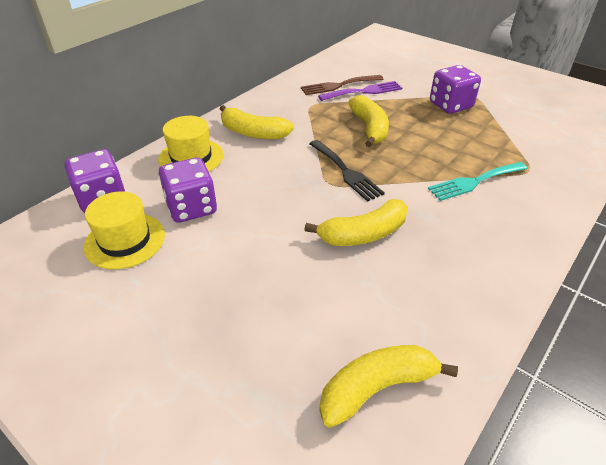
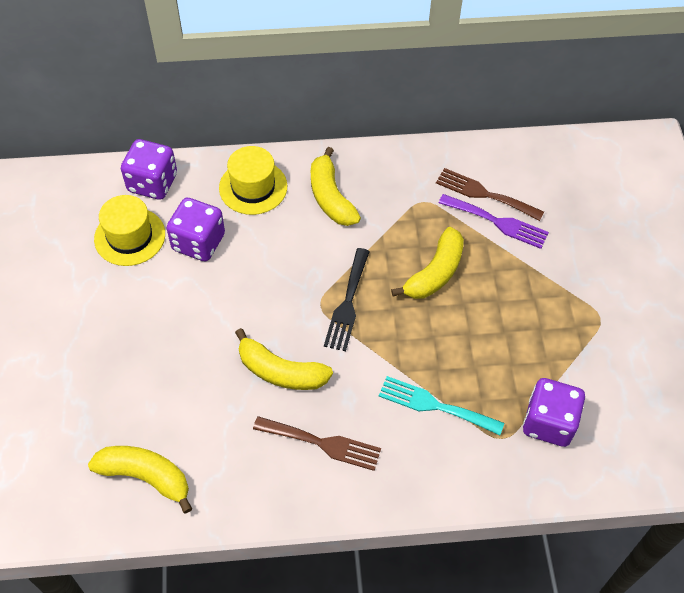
camera: 45 degrees right, 15 degrees up
purple dice [430,65,481,114] -> purple dice moved to [523,378,585,447]
none -> brown fork [253,416,381,471]

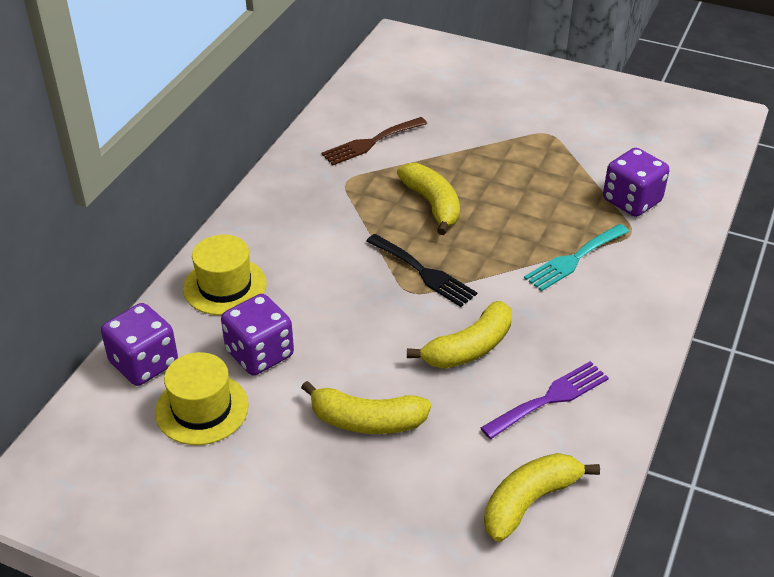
camera: 60 degrees left, 15 degrees down
brown fork [253,416,381,471] -> none
yellow banana [311,147,361,226] -> yellow banana moved to [301,381,431,434]
purple fork [439,194,549,249] -> purple fork moved to [481,361,609,439]

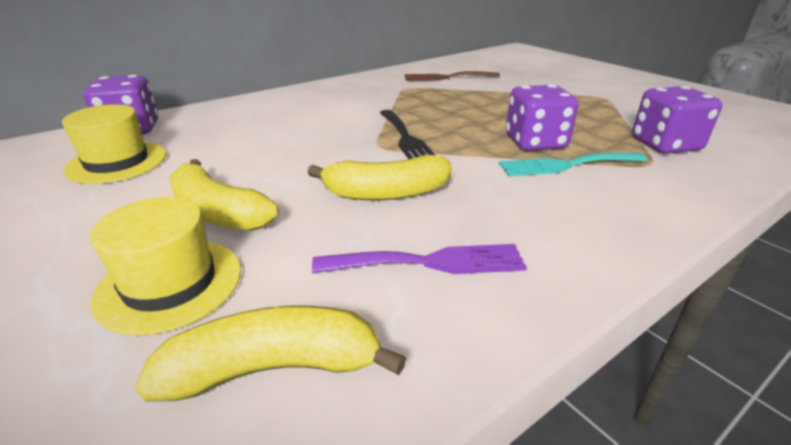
camera: 30 degrees right, 10 degrees down
yellow hat [183,235,267,315] -> yellow hat moved to [90,197,241,335]
purple dice [221,294,294,375] -> purple dice moved to [506,84,578,151]
yellow banana [397,163,460,235] -> none

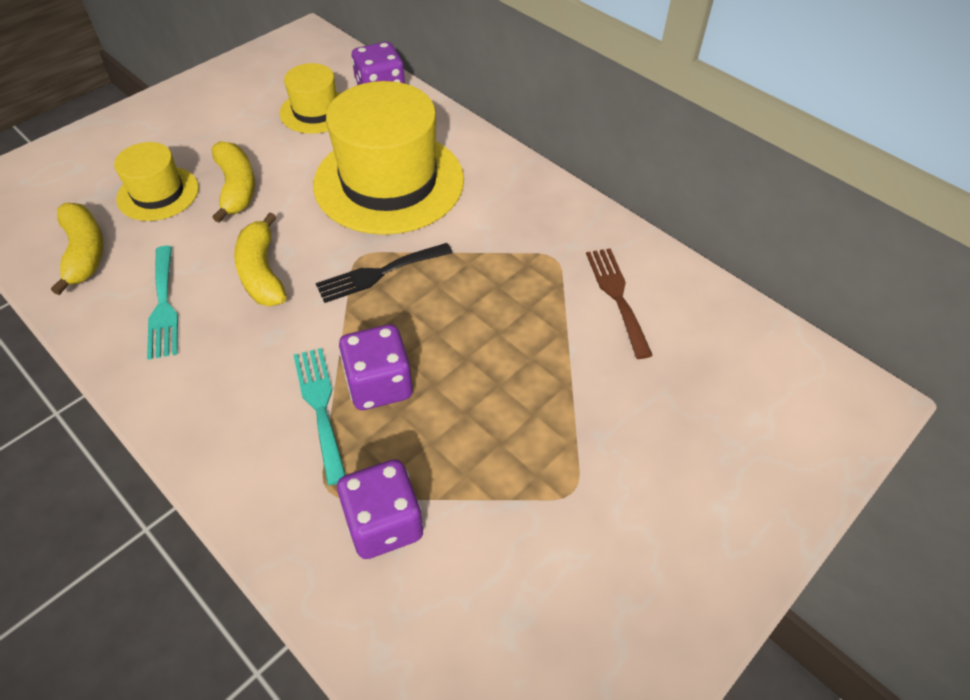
camera: 80 degrees right, 20 degrees up
yellow banana [169,159,279,231] -> yellow banana turned 135 degrees clockwise [212,141,255,223]
purple fork [312,244,527,274] -> turquoise fork [147,246,178,360]
none -> yellow hat [313,81,464,235]

